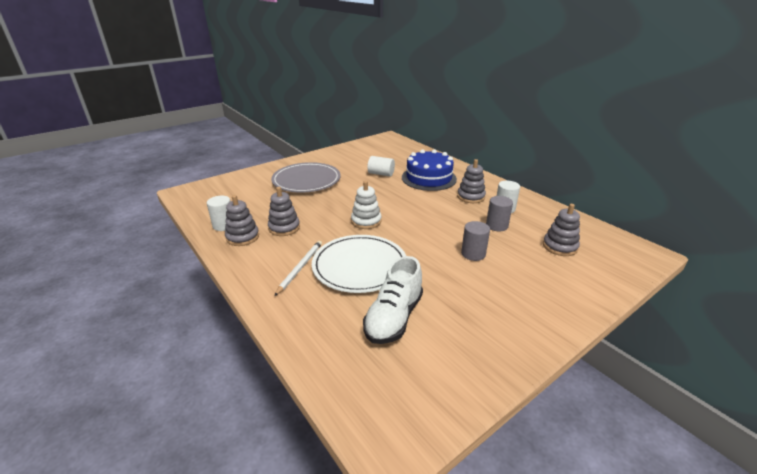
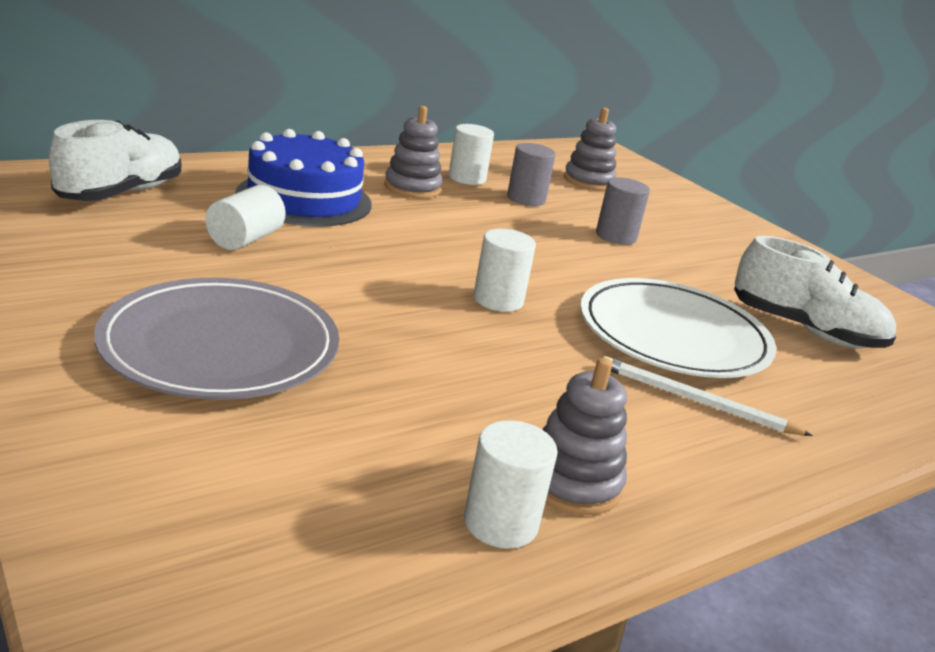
camera: 90 degrees left, 5 degrees down
grey stacking toy [268,187,300,236] -> none
white stacking toy [351,181,381,229] -> white cylinder [474,229,536,312]
none -> white shoe [49,120,181,201]

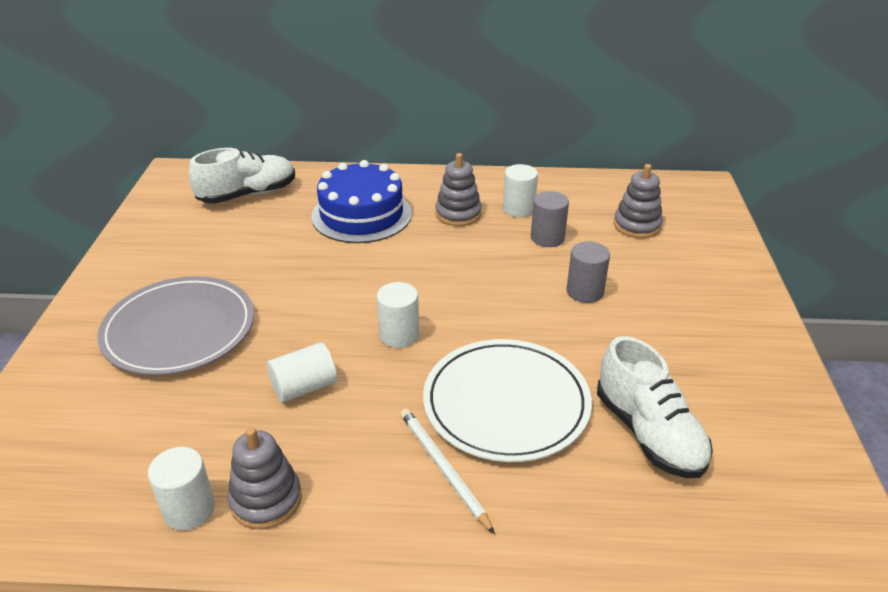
camera: 40 degrees right, 10 degrees up
white cylinder [205,185,286,250] -> white cylinder moved to [267,342,337,402]

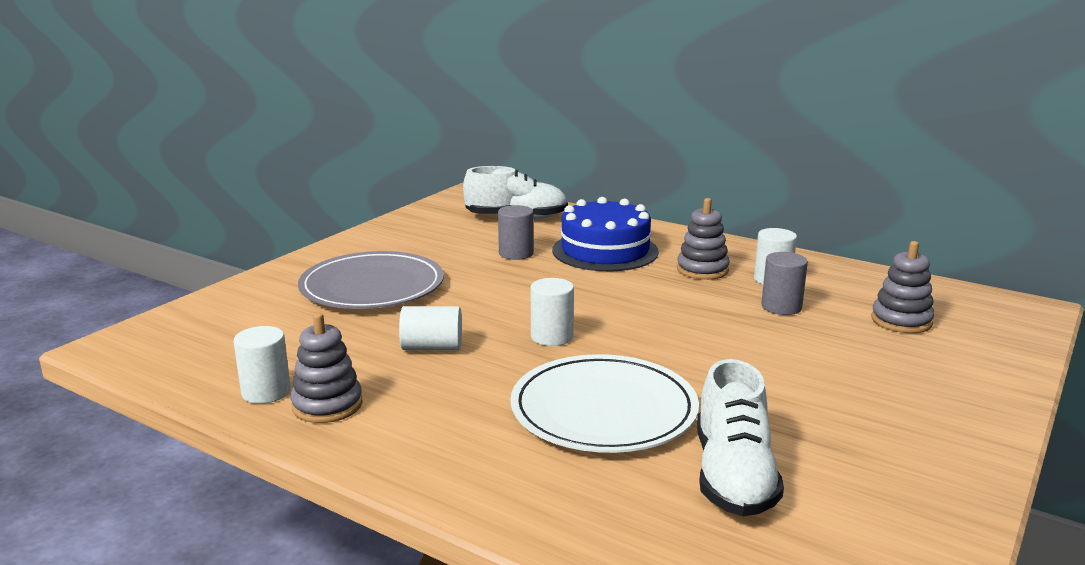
camera: 30 degrees right, 15 degrees down
white pencil [400,409,495,534] -> none
grey cylinder [566,241,610,303] -> grey cylinder moved to [498,205,534,260]

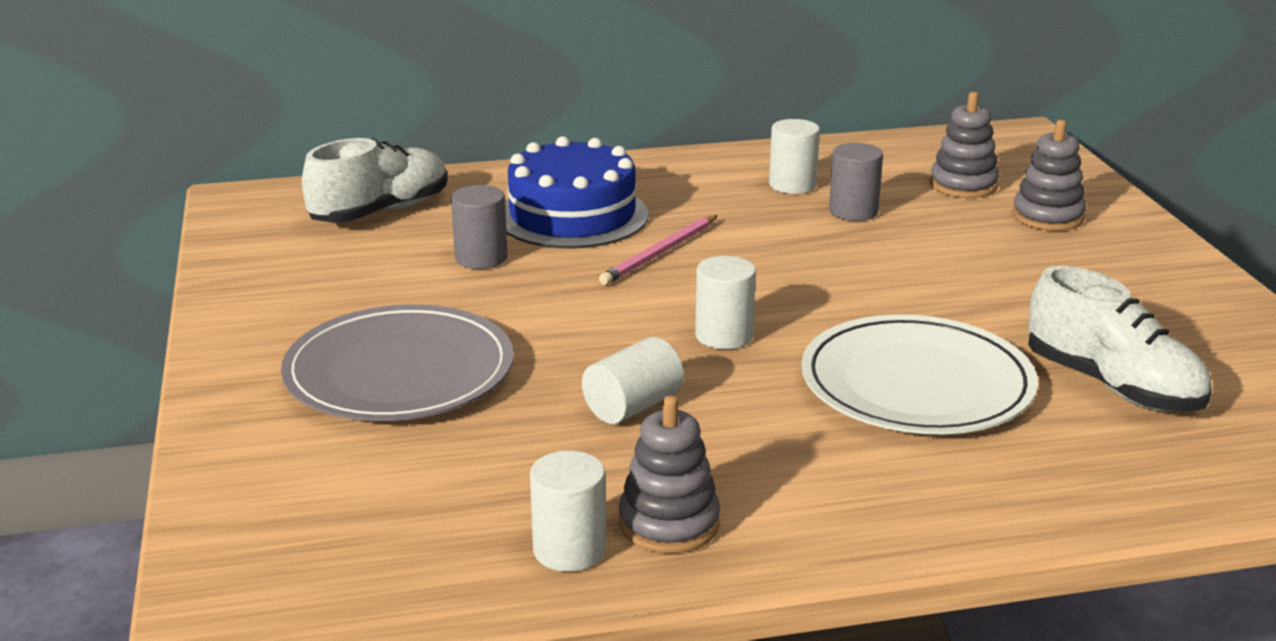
camera: 45 degrees left, 5 degrees up
grey stacking toy [677,198,730,280] -> grey stacking toy moved to [1012,120,1086,231]
none -> pink pencil [599,215,718,285]

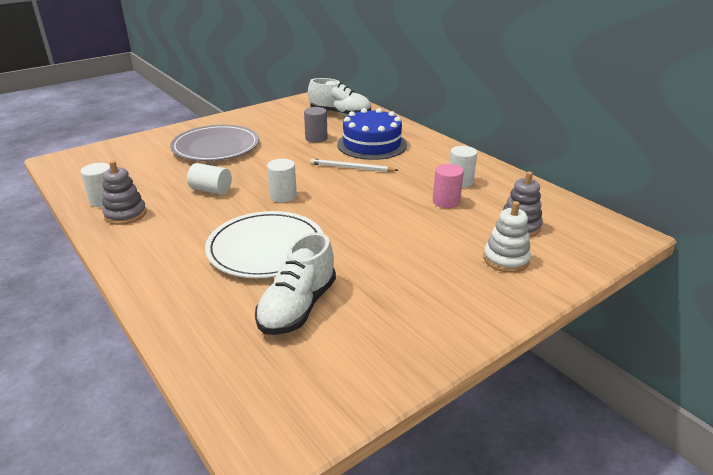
camera: 65 degrees right, 5 degrees up
pink pencil [599,215,718,285] -> white pencil [310,159,398,172]
grey cylinder [829,143,883,221] -> pink cylinder [433,164,464,208]
grey stacking toy [1012,120,1086,231] -> white stacking toy [483,201,531,273]

